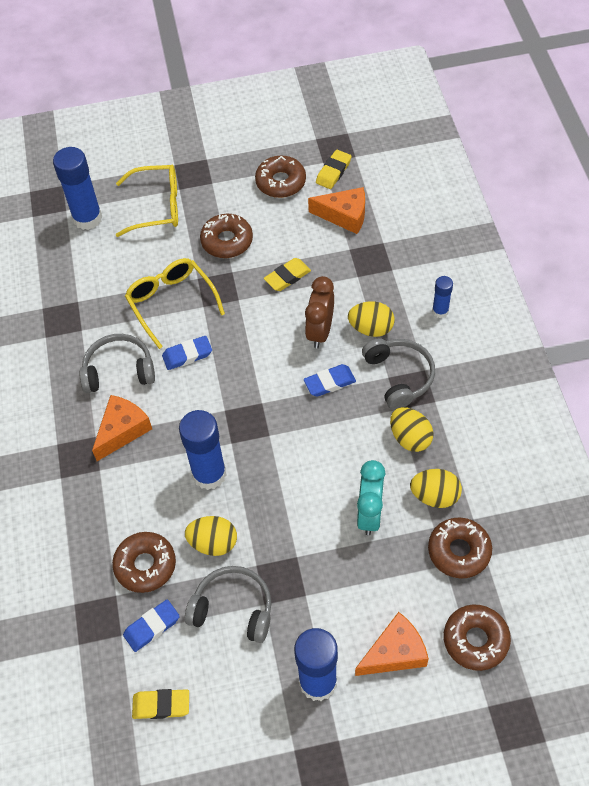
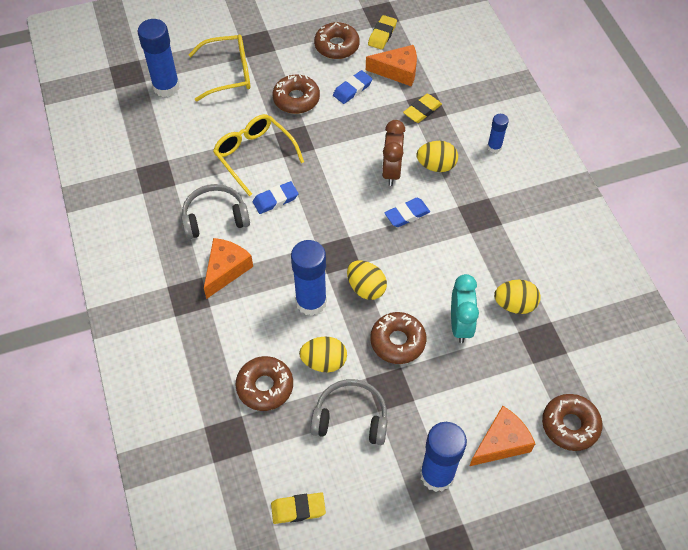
camera: 10 degrees left, 0 degrees up
blue eraser [123,599,180,652] -> blue eraser moved to [333,70,373,104]
yellow eraser [264,258,311,291] -> yellow eraser moved to [403,94,442,123]
grey headphones [362,338,435,410] -> none
yellow egg [390,407,434,452] -> yellow egg moved to [347,260,387,300]
brown donut [428,518,492,579] -> brown donut moved to [370,312,426,364]

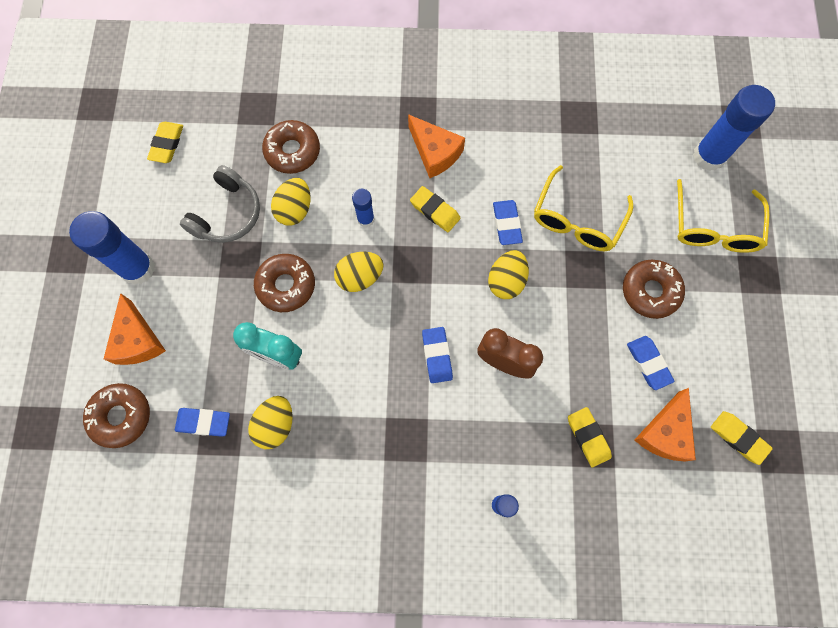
camera: 110 degrees right, 15 degrees up
grey headphones [181,184,250,239] -> none
yellow glasses [213,114,304,196] -> yellow glasses turned 135 degrees clockwise [534,165,633,251]
blue glue stick [291,240,327,316] -> blue glue stick [352,189,375,228], size x0.52
brown donut [314,22,360,59] -> none
yellow egg [417,141,458,172] -> yellow egg moved to [488,250,529,299]
none -> blue eraser [175,408,230,437]
none -> yellow eraser [410,186,461,232]

